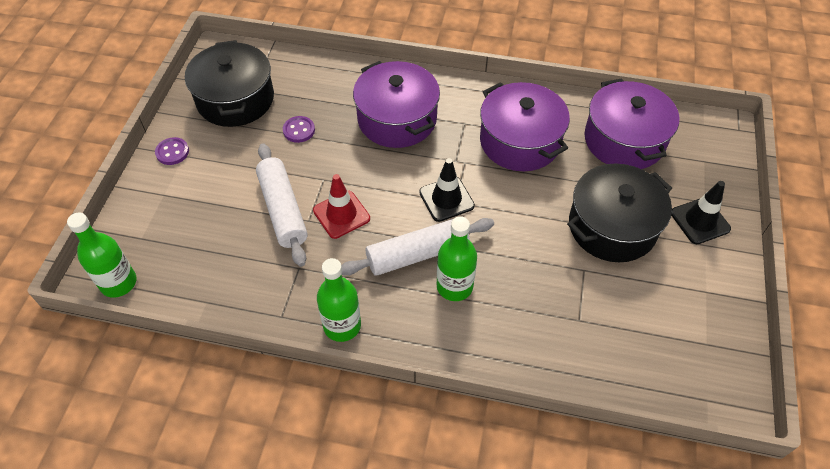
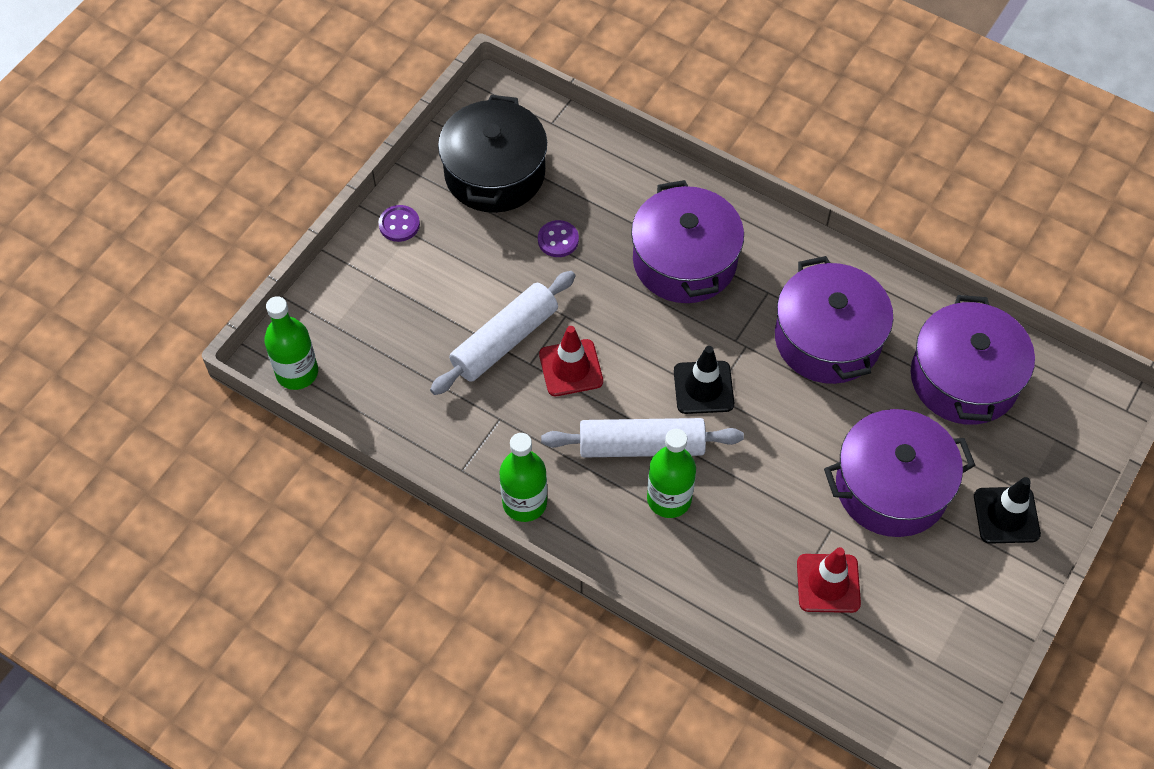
camera: 20 degrees right, 5 degrees up
white rolling pin [256,143,308,267] -> white rolling pin turned 45 degrees clockwise [430,271,575,395]
black pot [567,163,672,262] -> purple pot [824,409,976,537]
none -> red traffic cone [797,547,861,613]

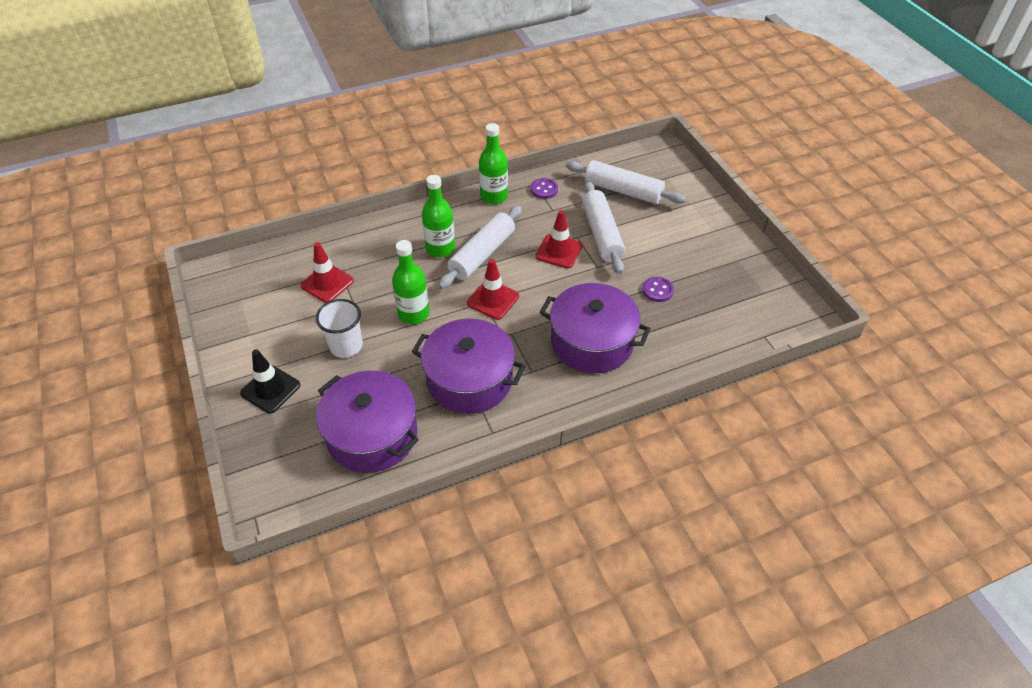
camera: 125 degrees right, 10 degrees down
green bottle [264,296,318,390] -> green bottle moved to [392,240,430,324]
purple button [379,205,420,242] -> purple button moved to [531,178,558,199]
black pot [438,95,547,213] -> none
black traffic cone [674,346,734,414] -> red traffic cone [467,259,519,320]
purple pot [824,409,976,537] -> white cup [316,299,363,358]
none -> white rolling pin [566,160,686,204]

